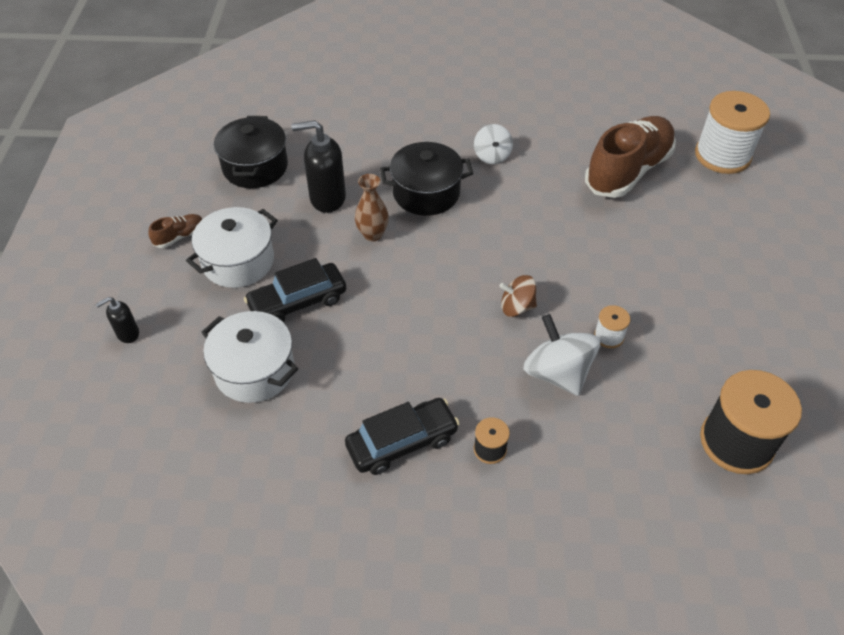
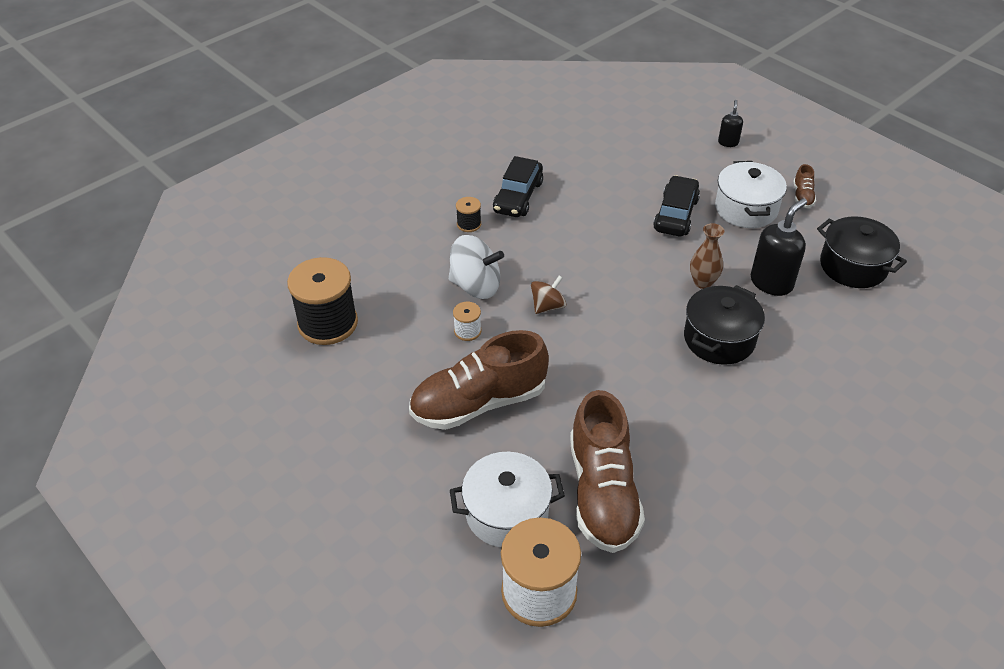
camera: 135 degrees right, 5 degrees down
white pot [201,311,298,403] -> white pot moved to [450,452,565,547]
white spinning top [474,124,513,164] -> none
none -> brown shoe [409,330,549,430]

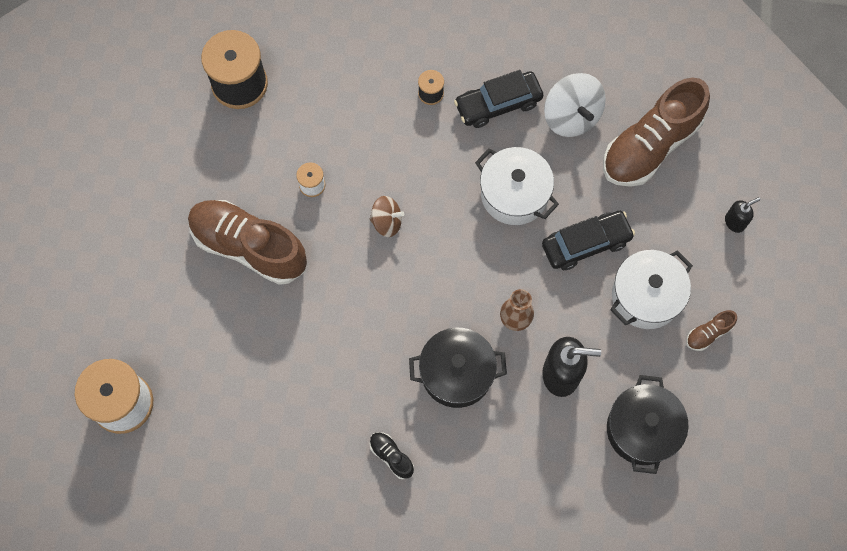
camera: 50 degrees right, 25 degrees up
white spinning top [448,235,504,299] -> white spinning top moved to [544,73,606,137]
white pot [450,452,565,547] -> white pot moved to [475,147,559,225]
brown shoe [570,390,645,553] -> brown shoe moved to [603,78,710,187]
none -> black shoe [370,432,414,479]

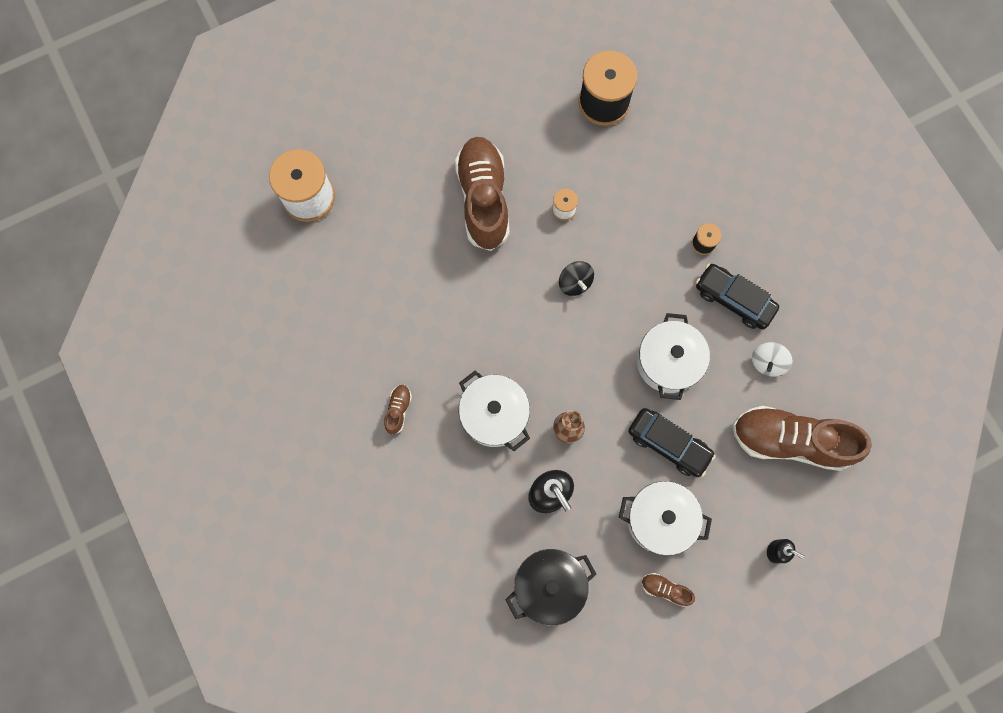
camera: 55 degrees right, 5 degrees up
brown spinning top [370,196,404,237] -> black spinning top [559,261,594,296]
black shoe [370,432,414,479] -> brown shoe [384,385,412,435]
black pot [409,328,507,408] -> white pot [459,371,530,451]
white spinning top [544,73,606,137] -> white spinning top [752,342,792,377], size x0.61

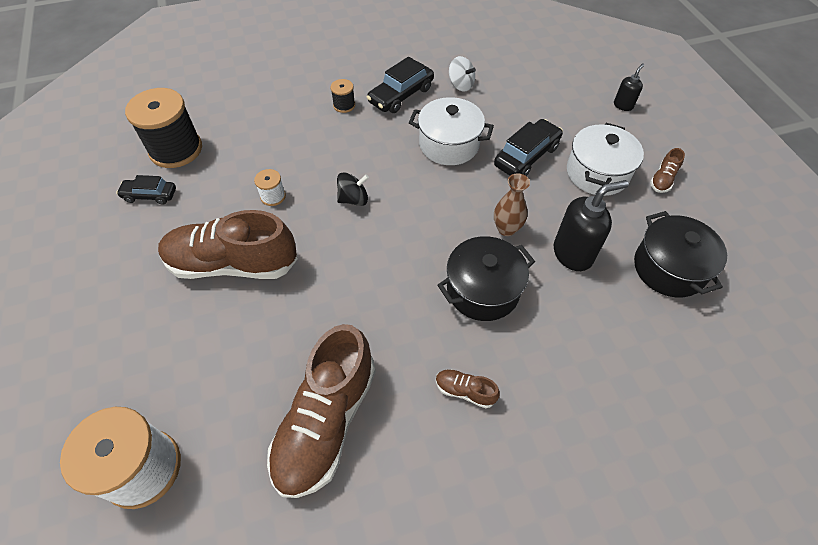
camera: 80 degrees left, 20 degrees down
white pot [459,371,530,451] -> black pot [438,236,535,321]
brown shoe [733,406,872,471] -> brown shoe moved to [267,324,376,498]
none -> black car [116,175,176,205]

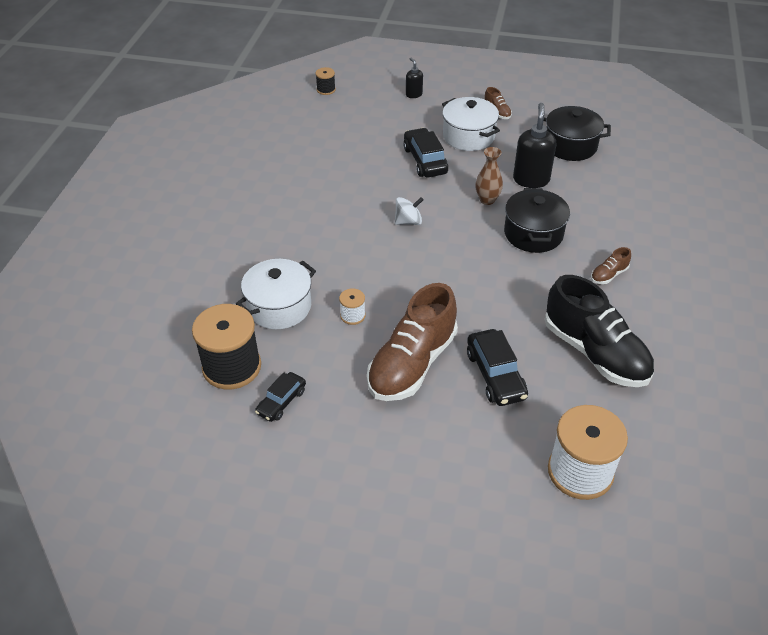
camera: 60 degrees left, 10 degrees down
brown shoe [267,324,376,498] -> black shoe [545,275,654,387]
black spool [331,79,355,113] -> black spool moved to [315,67,336,95]
black spinning top [337,172,369,206] -> none
black car [367,57,434,113] -> black car moved to [467,329,528,406]
white pot [409,97,494,165] -> white pot moved to [236,259,316,329]
white spinning top [449,56,476,92] -> white spinning top moved to [395,197,424,225]

